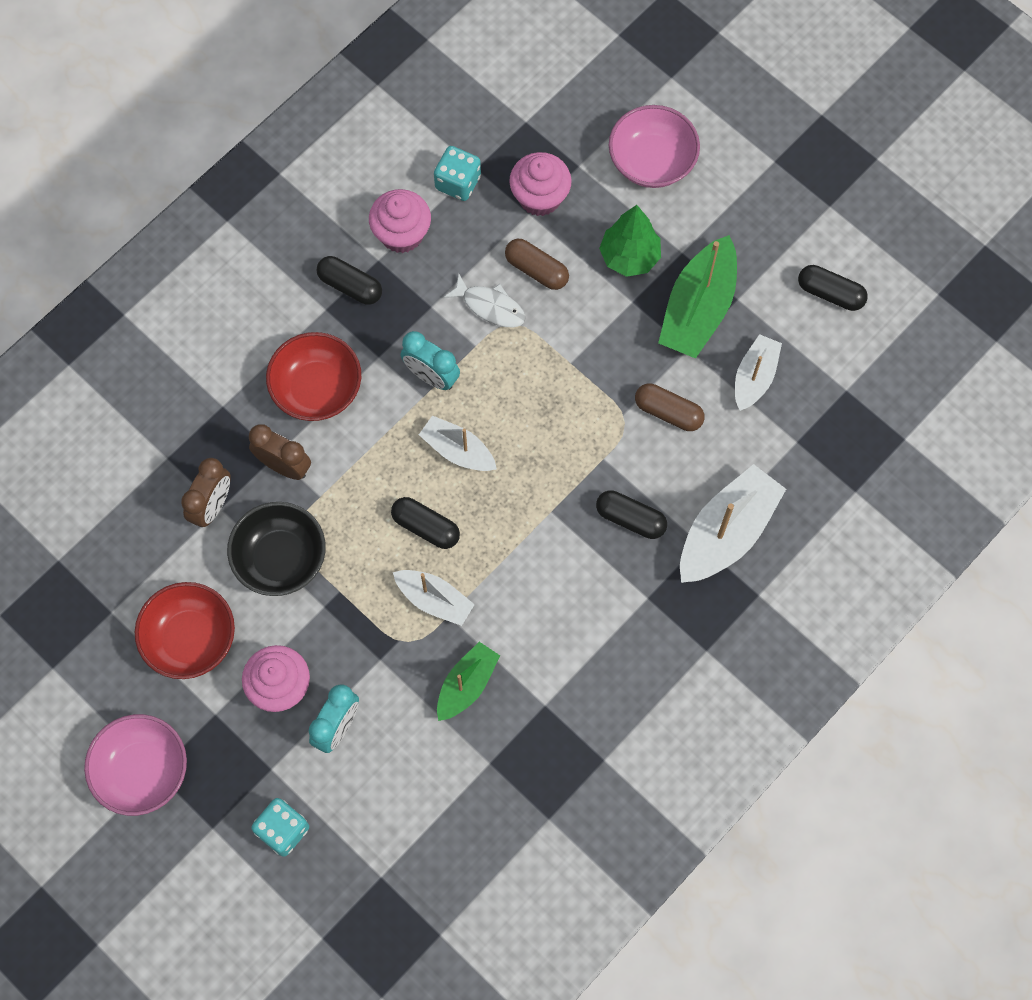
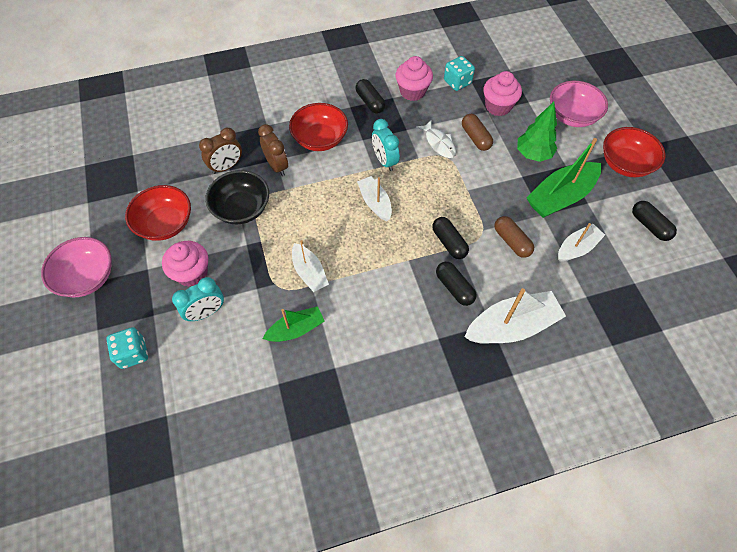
camera: 30 degrees right, 10 degrees down
black capsule [391,497,460,549] -> black capsule moved to [432,217,469,259]
none -> red bowl [603,127,665,177]

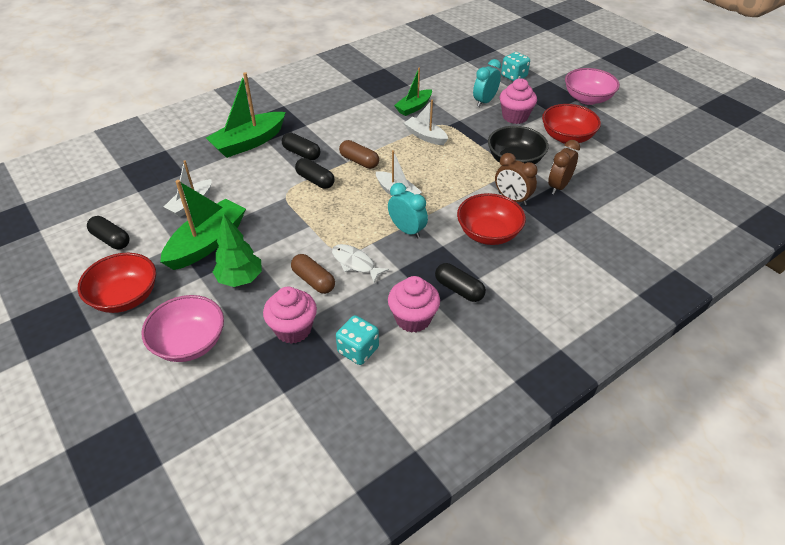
camera: 160 degrees right, 15 degrees down
white boat [464,288,566,344] -> green boat [206,72,286,158]
brown capsule [494,216,534,258] -> brown capsule moved to [339,140,379,169]

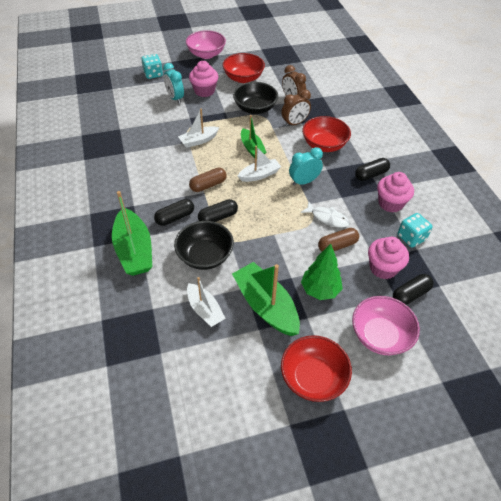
camera: 70 degrees left, 5 degrees up
black capsule [87,216,130,249] -> black capsule moved to [393,274,434,305]
white fish [332,244,389,282] -> white fish turned 120 degrees counterclockwise [301,201,350,228]
green boat [394,67,432,116] -> green boat moved to [241,115,267,158]
none -> black bowl [174,221,234,270]

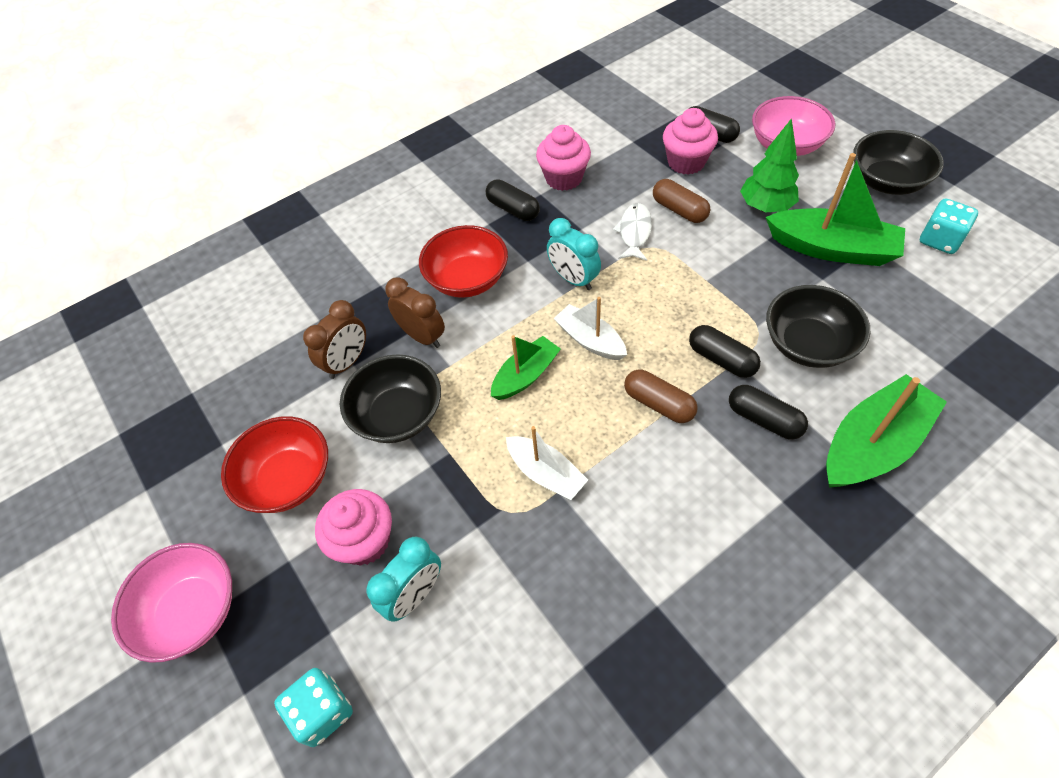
camera: 105 degrees left, 5 degrees up
white boat [187,277,226,327] -> none
green boat [232,262,300,336] -> green boat turned 105 degrees counterclockwise [766,153,905,266]
red bowl [281,335,352,402] -> black bowl [853,130,944,195]
turquoise dice [397,213,433,248] -> turquoise dice moved to [920,198,978,254]

